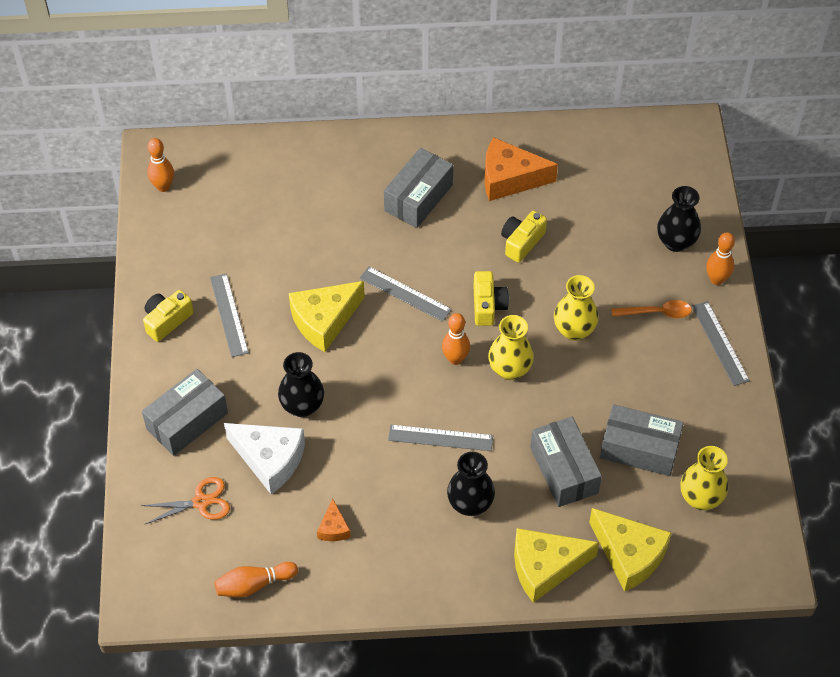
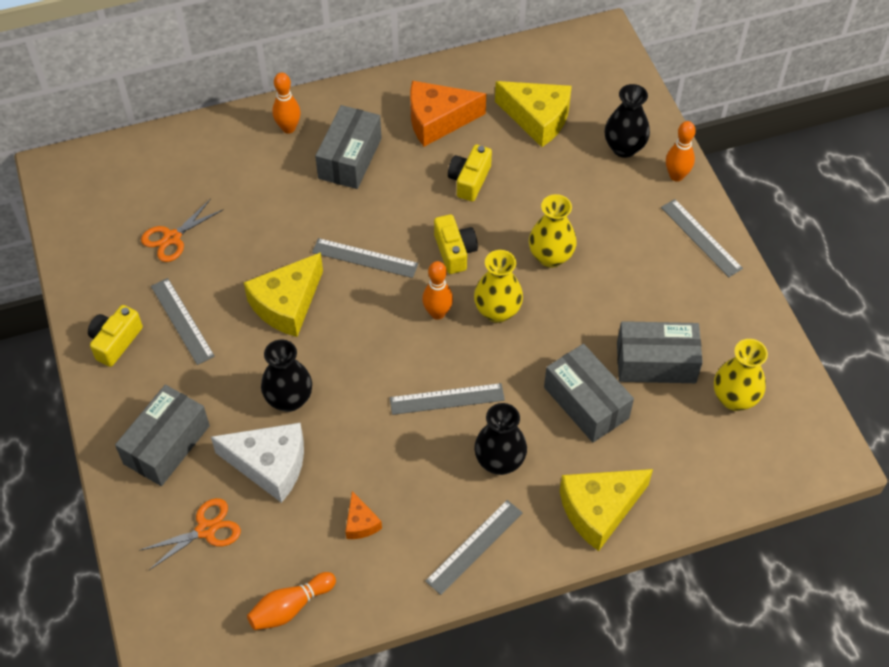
camera: 15 degrees left, 0 degrees up
orange bowling pin [147,138,174,192] -> orange bowling pin moved to [272,73,301,134]
yellow cheese [589,508,672,592] -> yellow cheese moved to [495,81,572,147]
orange spoon [612,300,692,318] -> none
none -> orange scissors [141,199,224,262]
none -> grey ruler [425,500,523,595]

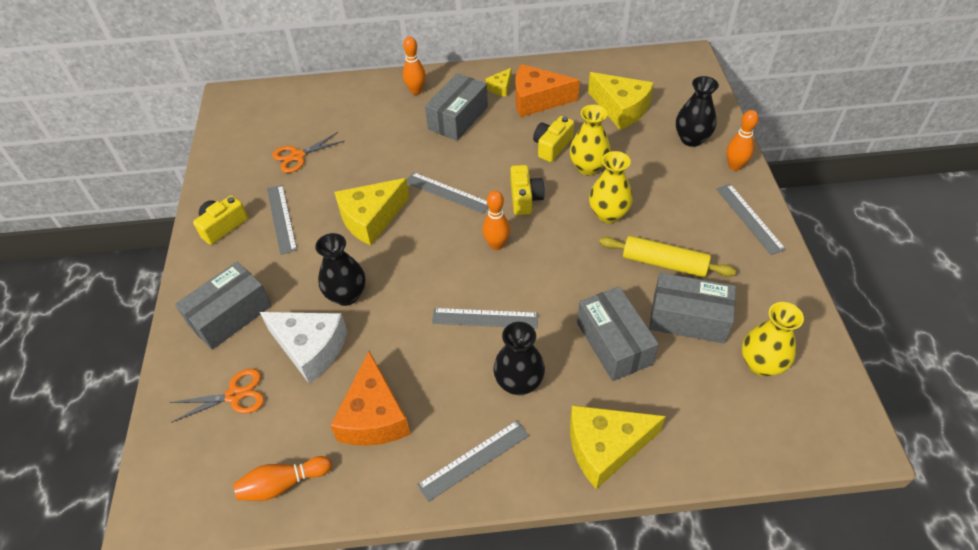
camera: 15 degrees right, 5 degrees down
orange cheese [345,491,382,539] -> orange cheese [330,351,410,446], size x2.03
yellow vase [474,250,523,323] -> yellow vase moved to [570,105,611,176]
none -> yellow cheese [486,68,511,97]
none -> yellow rolling pin [599,236,736,277]

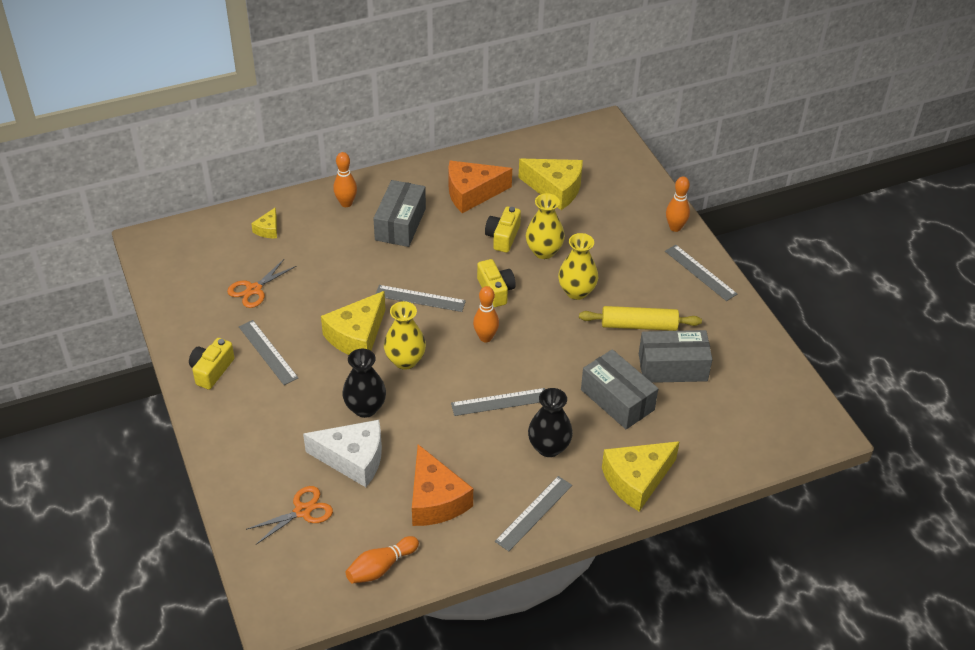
camera: 20 degrees left, 5 degrees down
grey box [175,262,272,350] -> none
yellow cheese [486,68,511,97] -> yellow cheese moved to [251,207,277,238]
black vase [676,76,719,147] -> none
yellow vase [742,302,804,377] -> yellow vase moved to [384,301,426,370]

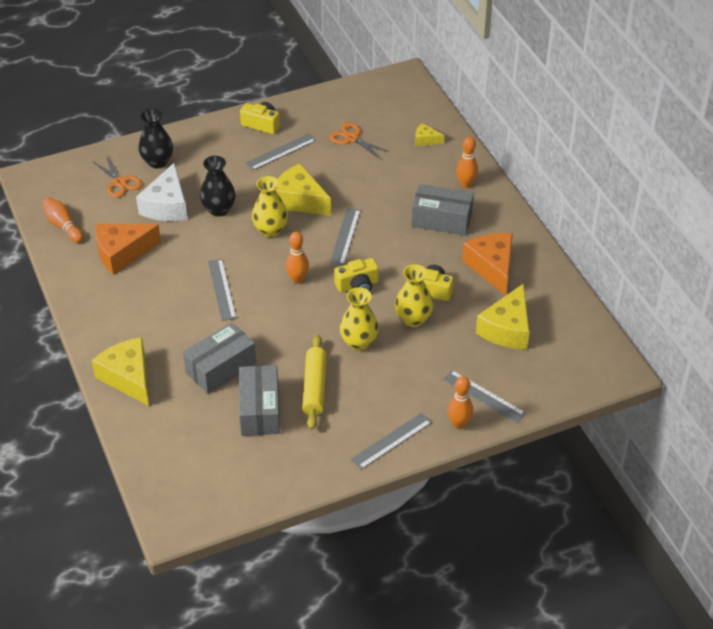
camera: 90 degrees right, 0 degrees up
grey ruler [495,476,572,551] -> grey ruler moved to [443,370,526,423]
black vase [528,388,573,457] -> black vase moved to [138,109,173,168]

